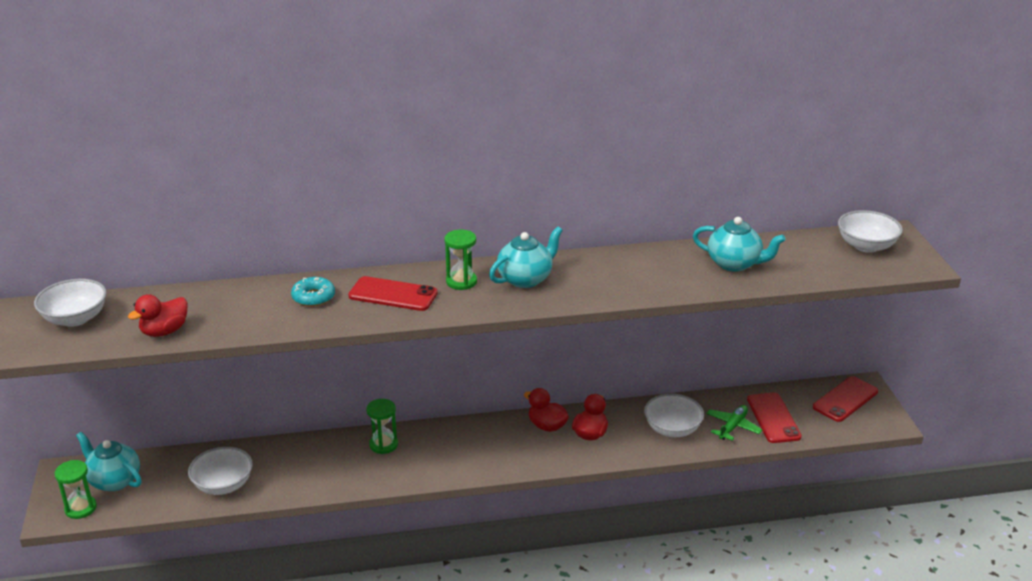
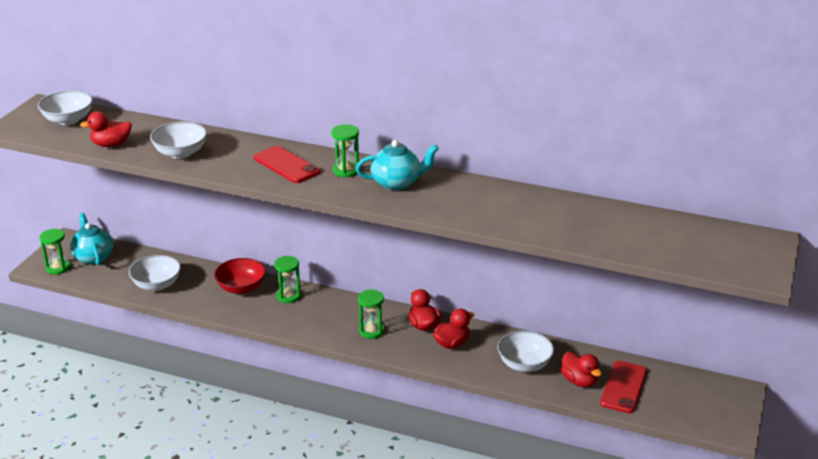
camera: 30 degrees right, 0 degrees up
turquoise donut [291,277,335,307] -> none
turquoise teapot [693,217,786,272] -> none
green plane [706,405,762,441] -> red duck [561,352,602,387]
red phone [813,376,878,422] -> none
white bowl [838,210,903,253] -> white bowl moved to [150,122,207,159]
none -> red bowl [214,258,266,294]
none -> green hourglass [358,289,384,339]

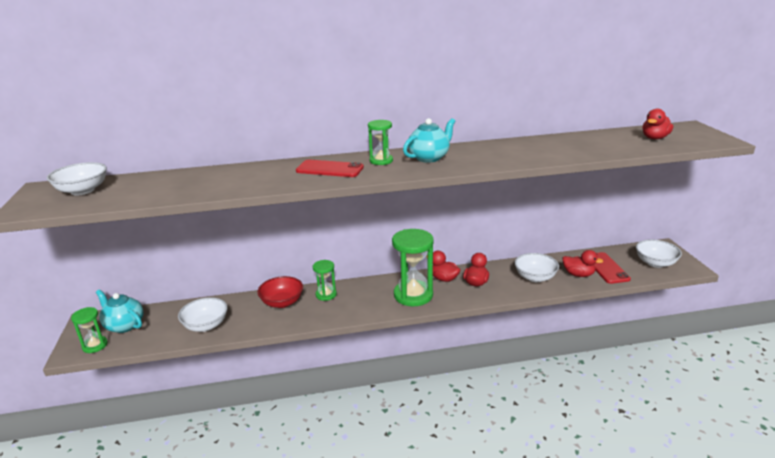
camera: 30 degrees left, 5 degrees down
red duck [80,111,132,147] -> red duck moved to [642,109,673,139]
white bowl [150,122,207,159] -> white bowl moved to [636,239,682,268]
green hourglass [358,289,384,339] -> green hourglass [392,229,434,306], size x1.86

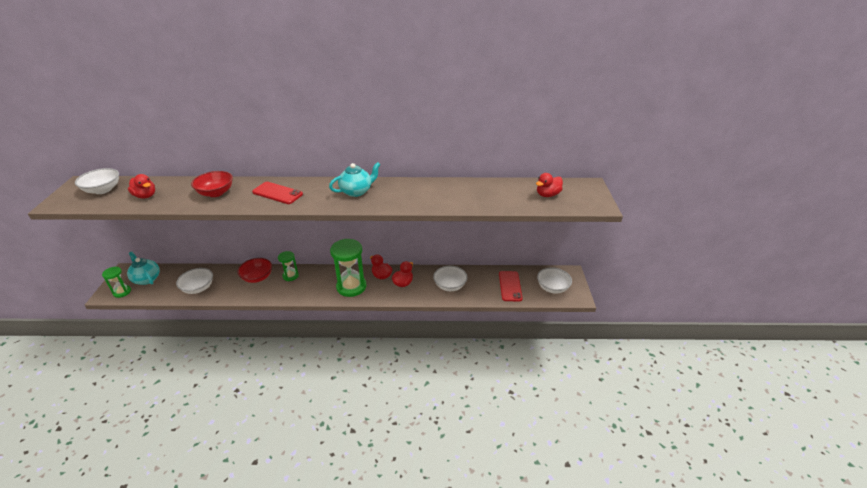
camera: 10 degrees right, 10 degrees up
green hourglass [368,120,393,165] -> none
red duck [562,250,604,277] -> red duck moved to [128,174,155,199]
none -> red bowl [191,171,233,197]

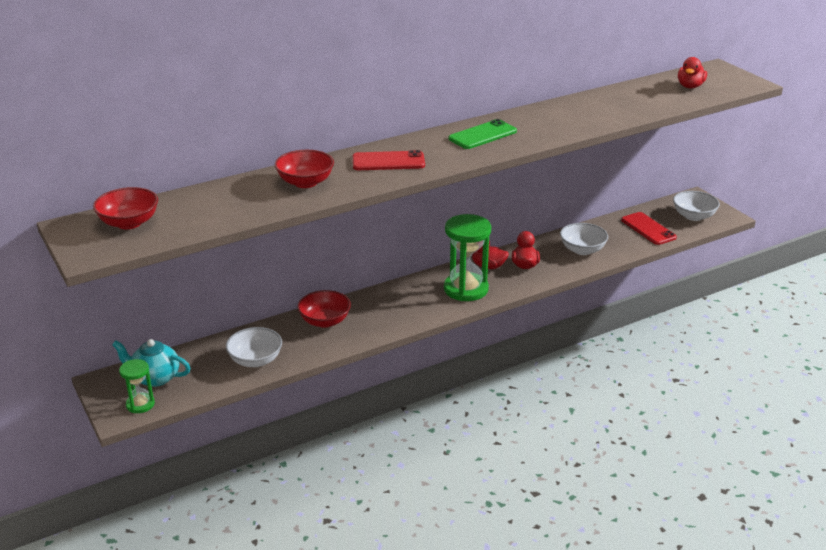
camera: 30 degrees left, 5 degrees down
white bowl [75,168,119,194] -> red bowl [93,187,158,229]
red duck [128,174,155,199] -> none
green hourglass [278,251,299,281] -> none
turquoise teapot [329,162,381,197] -> green phone [448,119,517,149]

